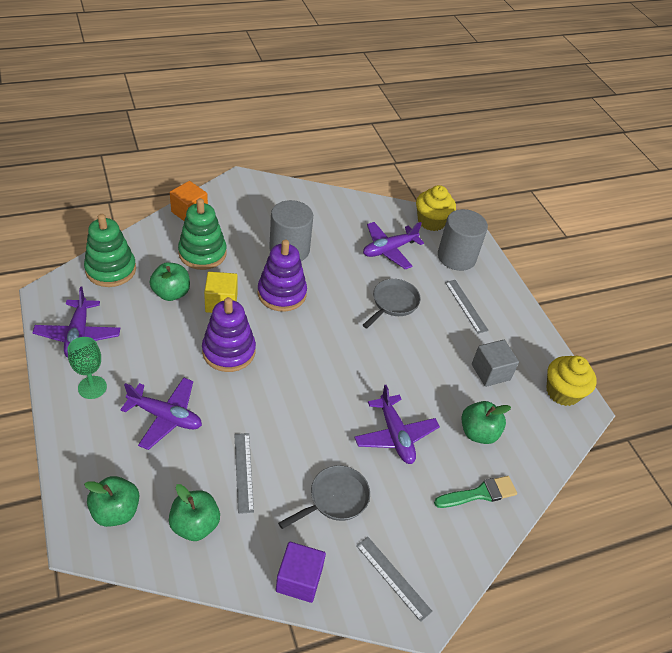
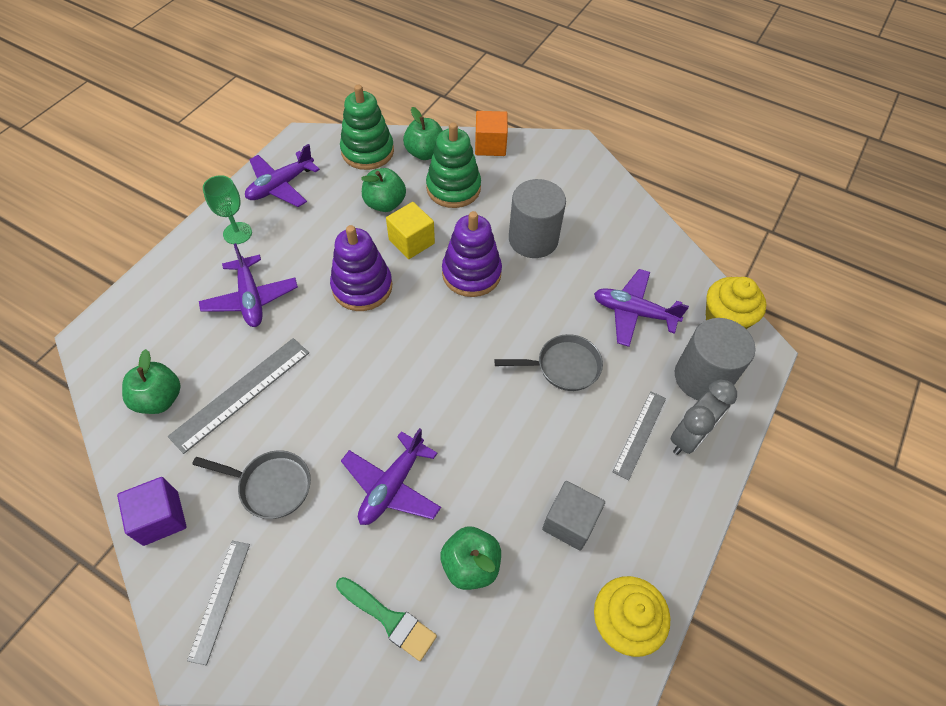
camera: 55 degrees right, 10 degrees up
green apple [84,476,139,527] -> green apple moved to [403,107,443,160]
grey ruler [234,433,254,514] -> grey ruler [168,338,309,454], size x1.55
none -> grey clock [671,379,737,455]

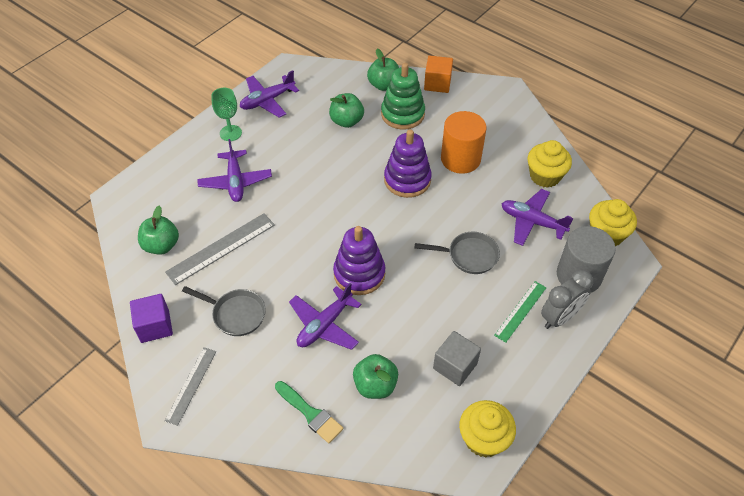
camera: 10 degrees right, 5 degrees down
purple stacking toy [330,225,392,311] -> purple stacking toy moved to [333,226,385,295]
green stacking toy [340,85,394,170] -> none
yellow cube [386,202,435,259] -> none
grey cylinder [509,179,566,258] -> orange cylinder [441,111,487,174]
grey ruler [613,391,666,481] -> green ruler [494,281,546,343]
none -> yellow cupcake [528,140,572,188]

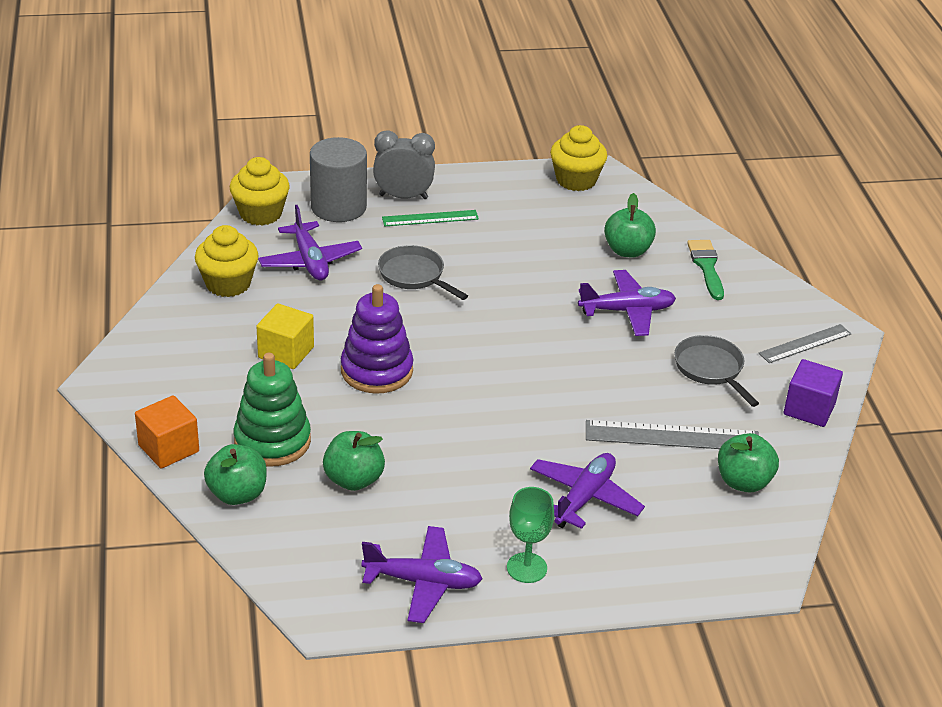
camera: 140 degrees left, 15 degrees down
purple stacking toy [333,226,385,295] -> none
grey cube [433,331,481,386] -> none
orange cylinder [441,111,487,174] -> yellow cube [256,303,314,369]

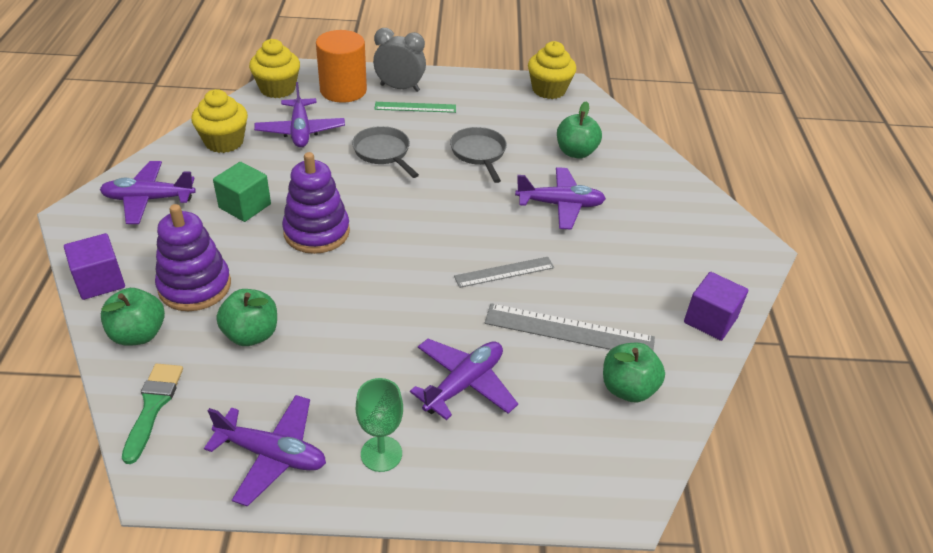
camera: 10 degrees right, 5 degrees up
orange cube [135,395,199,469] -> purple cube [64,233,125,300]
green stacking toy [233,353,311,467] -> purple stacking toy [155,204,231,311]
yellow cube [256,303,314,369] -> green cube [213,162,271,222]
grey cylinder [310,137,367,222] -> orange cylinder [316,30,367,103]
grey pan [674,335,759,407] -> grey pan moved to [450,127,507,183]
green brush [687,240,724,300] -> green brush moved to [122,364,183,464]
grey ruler [759,324,851,363] -> grey ruler moved to [454,257,554,288]
none -> purple plane [100,161,196,224]

